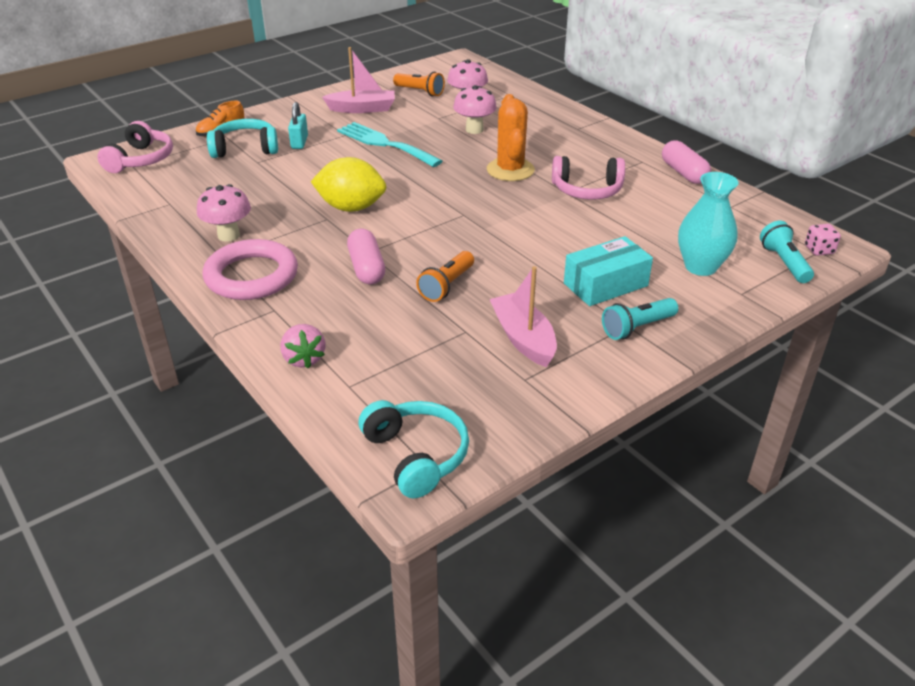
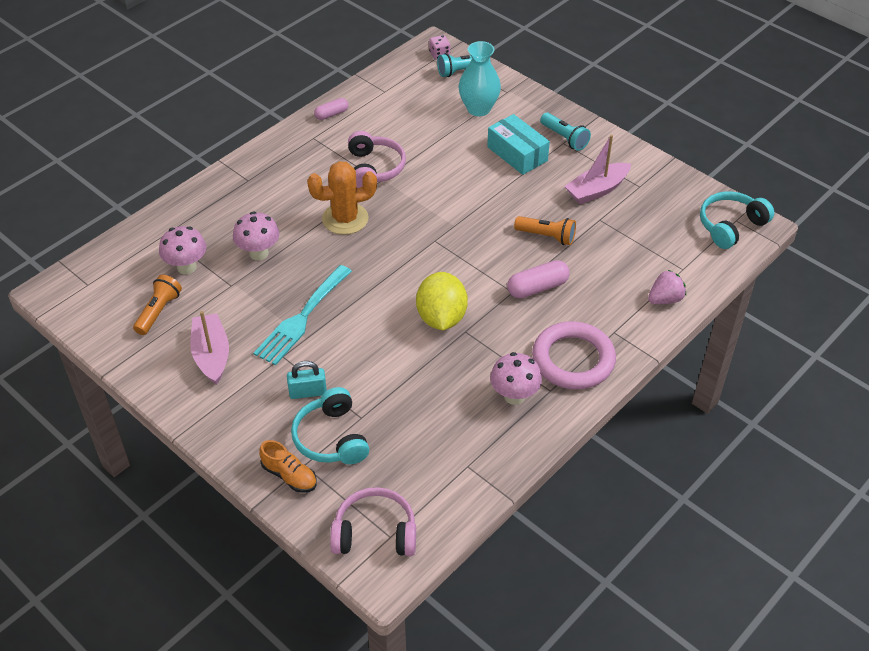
camera: 100 degrees left, 10 degrees up
pink capsule [662,140,711,184] -> pink capsule [314,98,349,120], size x0.64

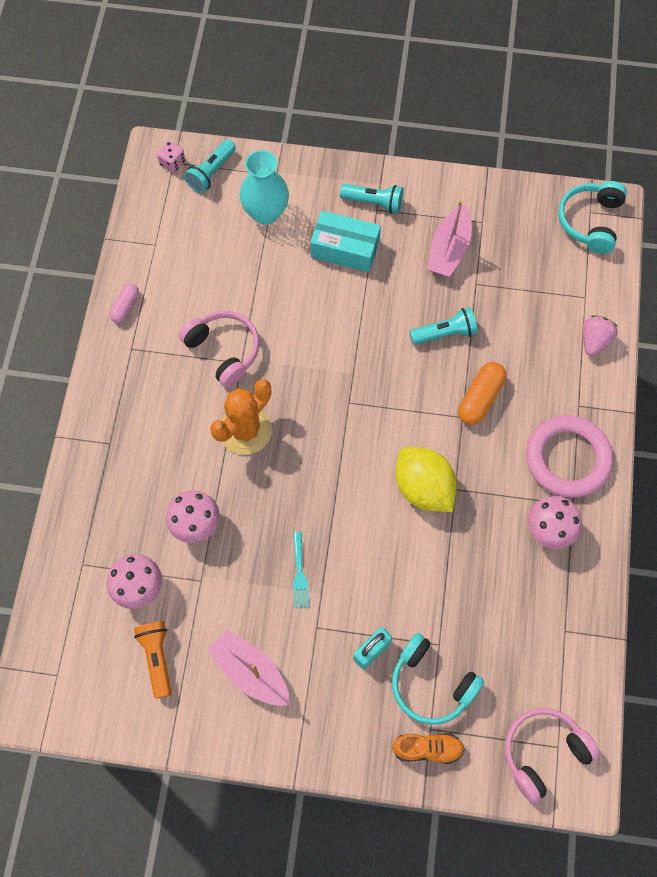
camera: 35 degrees left, 20 degrees up
turquoise fork [254,265,352,366] -> turquoise fork [293,532,309,608], size x0.49
pink capsule [507,260,570,298] -> orange capsule [458,362,506,425]
orange flashlight [514,216,576,245] -> turquoise flashlight [410,307,478,345]

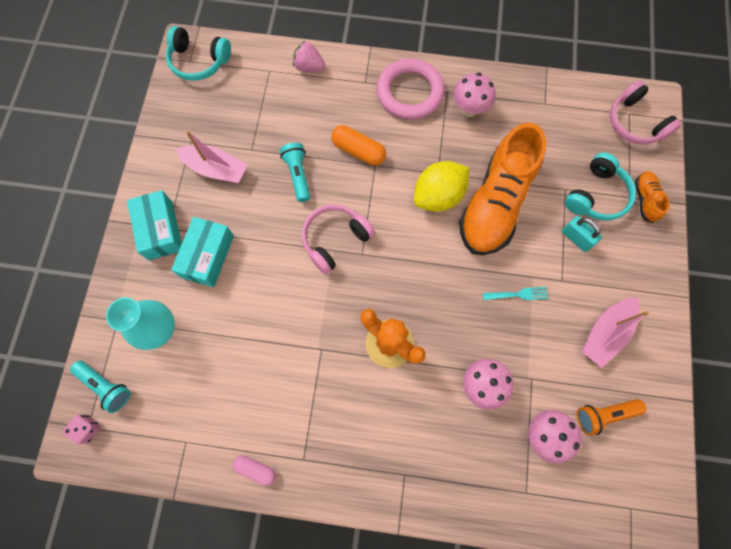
camera: 90 degrees left, 5 degrees up
pink headphones [179,311,260,388] -> pink headphones moved to [302,204,375,274]
turquoise flashlight [340,184,404,214] -> turquoise box [127,190,182,261]
none -> orange shoe [459,122,546,255]

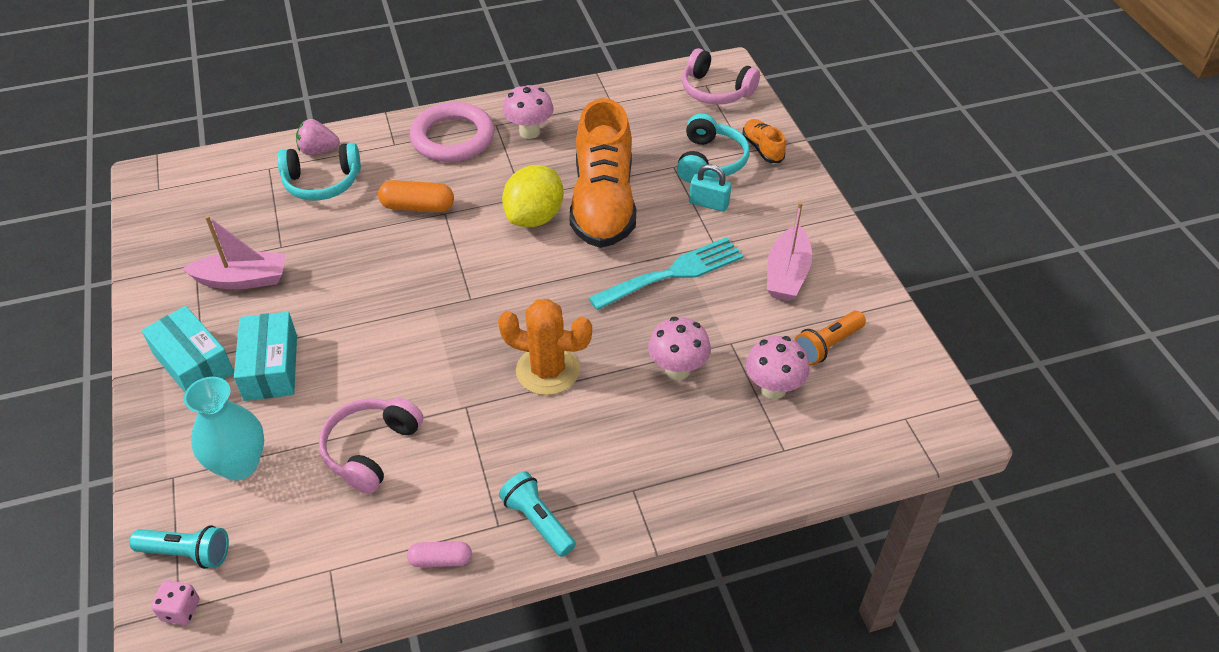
camera: 25 degrees left, 25 degrees down
turquoise headphones [166,26,231,81] -> turquoise headphones moved to [277,143,361,201]
turquoise flashlight [280,143,310,202] -> turquoise flashlight moved to [499,471,576,557]
pink headphones [302,204,375,274] -> pink headphones moved to [319,398,423,494]
turquoise fork [483,287,548,300] -> turquoise fork [588,237,744,310], size x2.03

